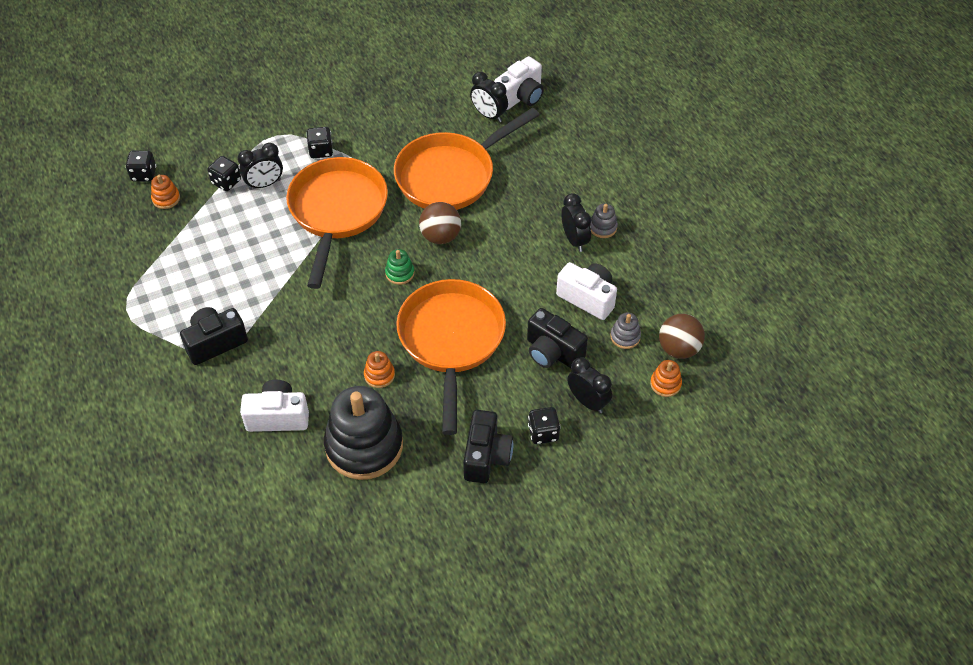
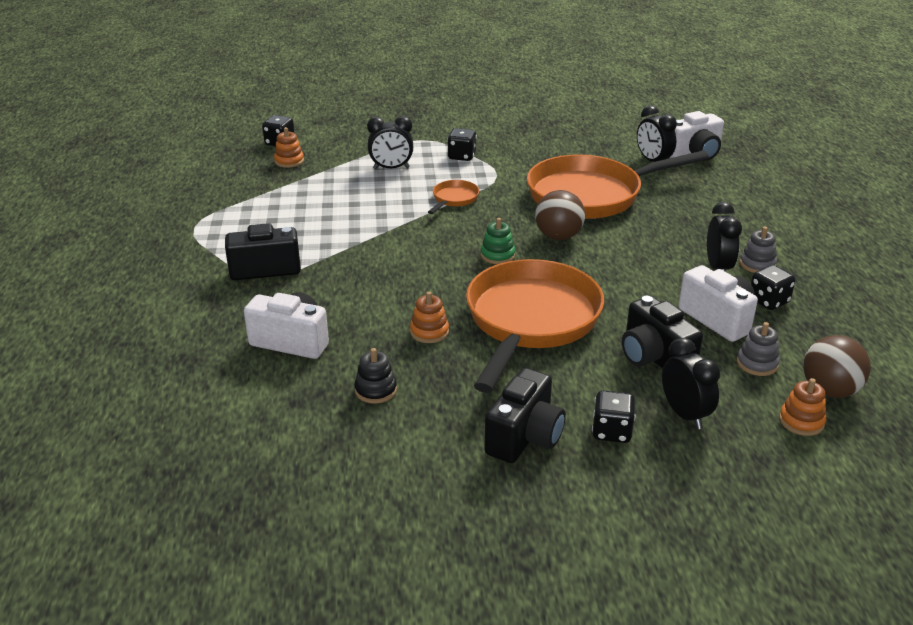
camera: 20 degrees right, 20 degrees down
black dice [207,156,241,191] -> black dice moved to [751,265,795,310]
orange pan [286,157,388,289] -> orange pan [428,180,479,214], size x0.41
black stacking toy [324,386,403,480] -> black stacking toy [354,348,397,404], size x0.41

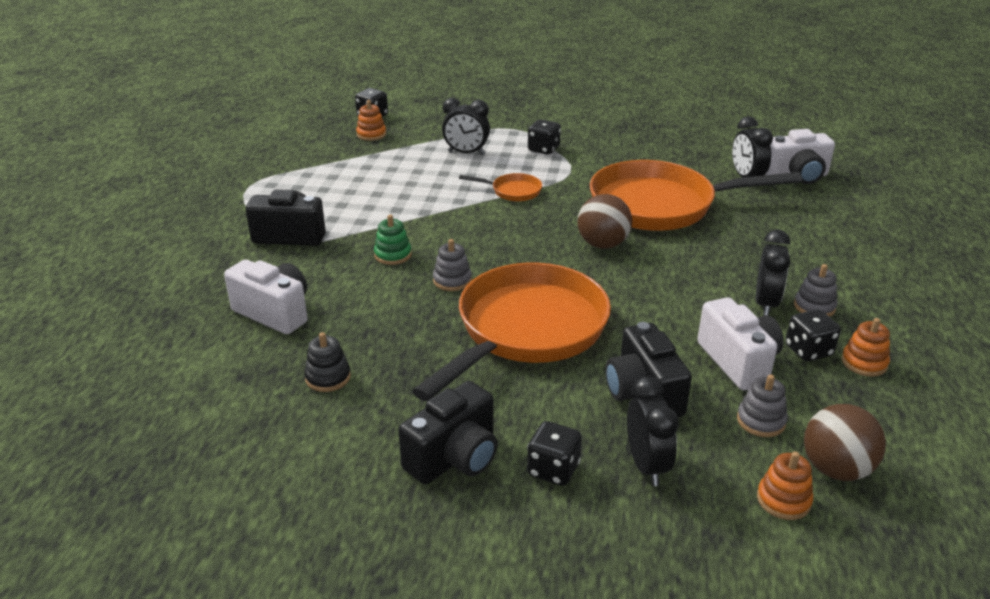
camera: 15 degrees right, 0 degrees up
orange stacking toy [410,292,449,343] -> orange stacking toy moved to [842,318,890,377]
orange pan [428,180,479,214] -> orange pan turned 60 degrees clockwise [459,173,542,202]
green stacking toy [481,218,515,264] -> green stacking toy moved to [374,215,412,265]
none -> grey stacking toy [433,239,472,291]

